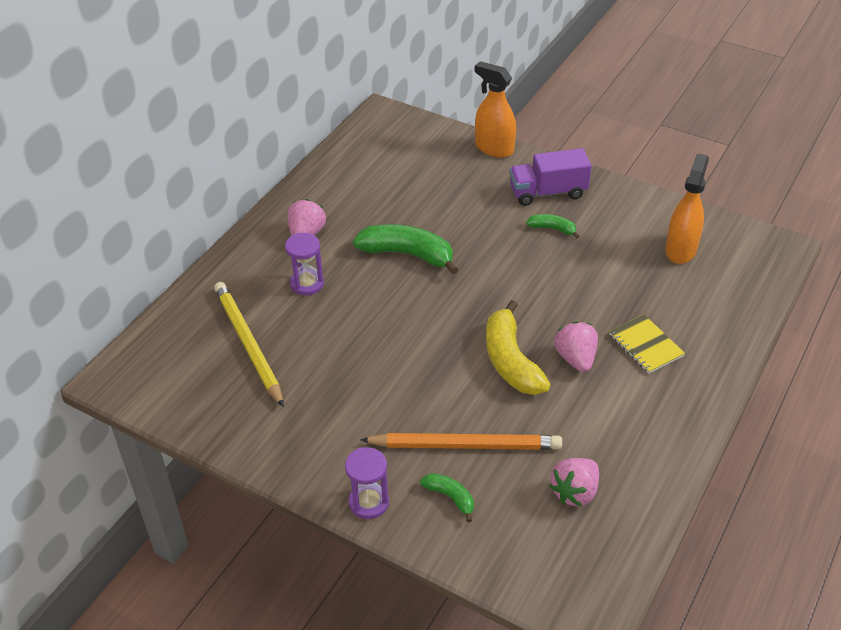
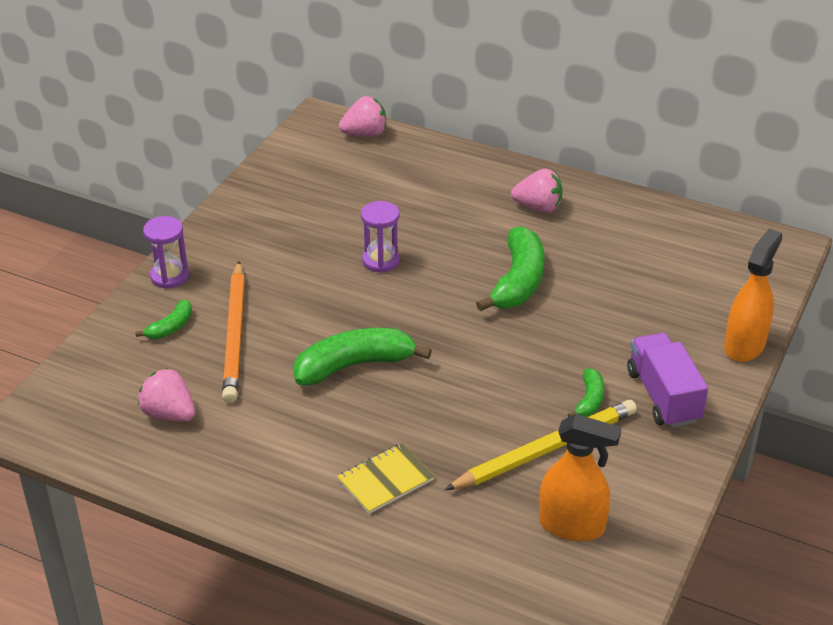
camera: 85 degrees right, 5 degrees down
yellow pencil [214,282,284,407] -> yellow pencil moved to [445,400,637,490]
purple hourglass [285,233,324,295] -> purple hourglass moved to [361,201,400,273]
yellow banana [486,300,551,395] -> green banana [293,328,432,385]
pink strawberry [554,322,598,372] -> pink strawberry moved to [339,96,386,137]

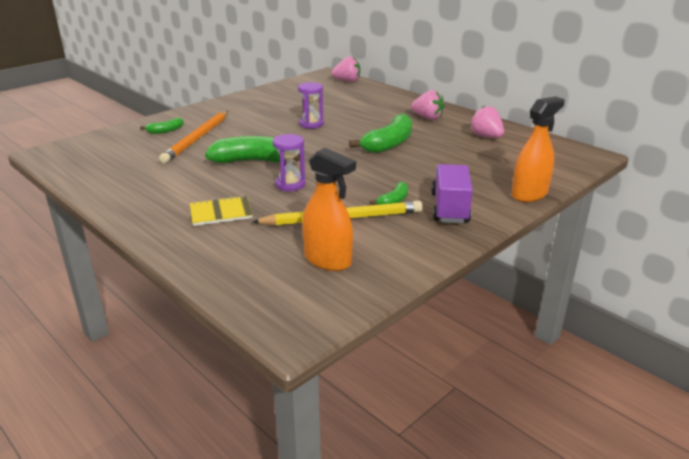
camera: 20 degrees right, 10 degrees down
pink strawberry [138,368,195,422] -> pink strawberry moved to [470,105,504,138]
purple hourglass [143,216,189,289] -> purple hourglass moved to [273,134,305,191]

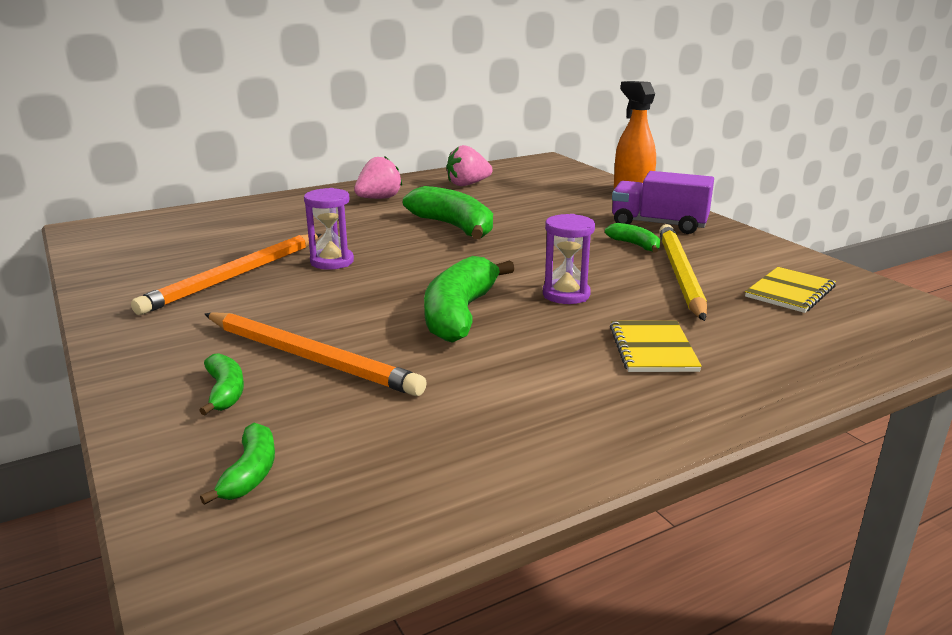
camera: 75 degrees left, 5 degrees down
orange spray bottle [302,148,356,271] -> yellow notebook [745,267,836,313]
pink strawberry [332,56,360,82] -> none
none -> orange pencil [131,234,321,315]
none -> green banana [200,423,275,505]

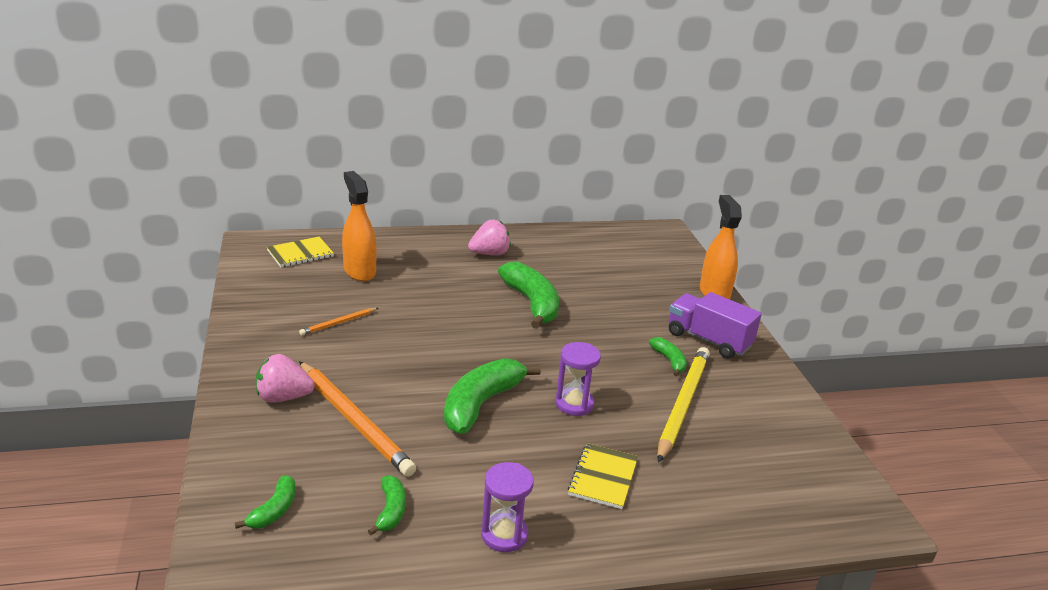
camera: 15 degrees right, 5 degrees up
orange pencil [131,234,321,315] -> orange pencil [299,308,378,335], size x0.48
green banana [199,353,244,415] -> green banana moved to [368,475,406,535]
purple hourglass [304,188,354,270] -> purple hourglass moved to [481,462,534,552]
pink strawberry [447,145,493,186] -> pink strawberry moved to [256,354,315,403]
yellow notebook [745,267,836,313] -> yellow notebook moved to [267,237,334,267]
none -> orange spray bottle [342,171,377,281]

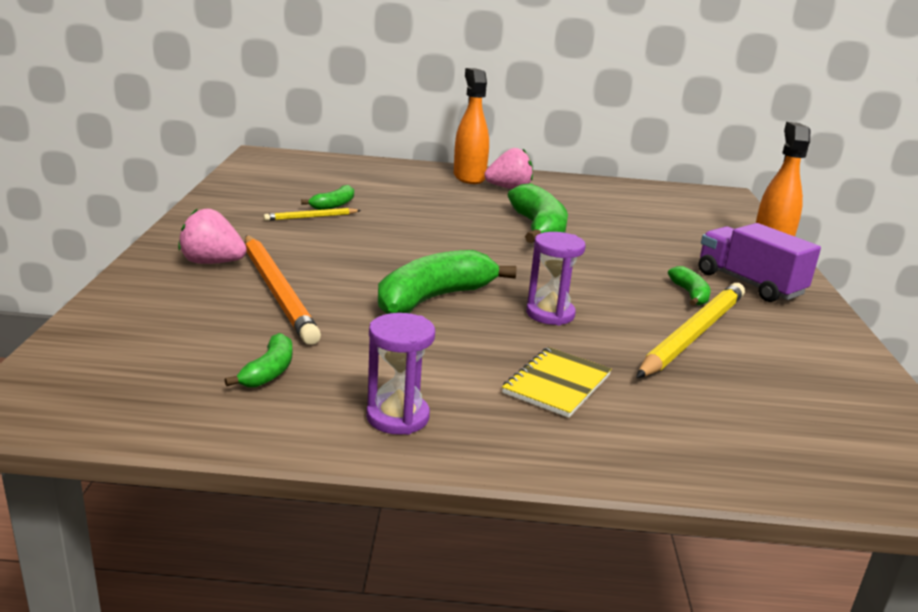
camera: 15 degrees right, 5 degrees down
green banana [235,475,296,529] -> green banana moved to [301,185,354,210]
yellow notebook [267,237,334,267] -> none
orange pencil [299,308,378,335] -> yellow pencil [263,208,361,221]
orange spray bottle [342,171,377,281] -> orange spray bottle moved to [454,68,489,184]

